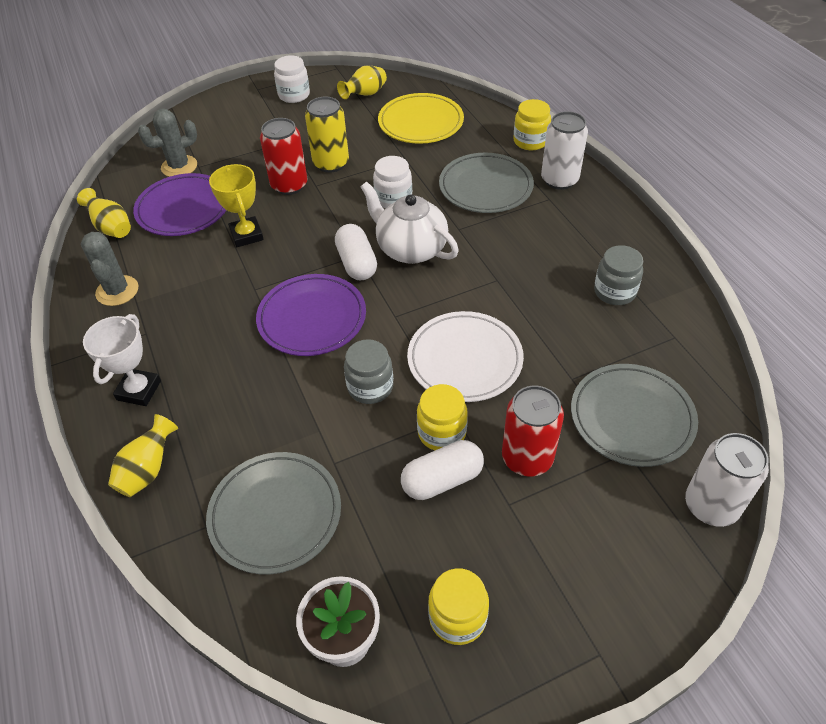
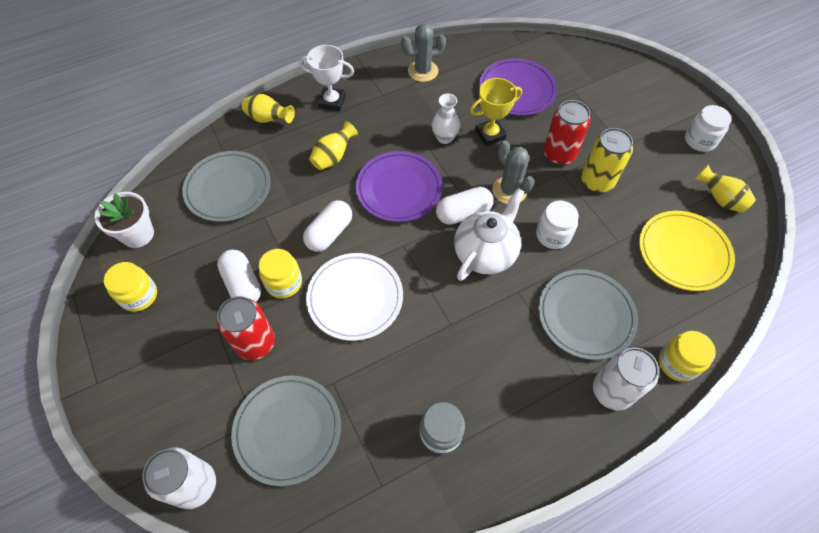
camera: 85 degrees right, 10 degrees up
yellow vase [77,188,131,238] -> yellow vase moved to [309,121,358,170]
grey cactus [138,109,197,177] -> grey cactus moved to [492,141,535,204]
grey jar [344,339,393,404] -> white capsule [303,200,352,252]
none -> white vase [432,94,461,144]

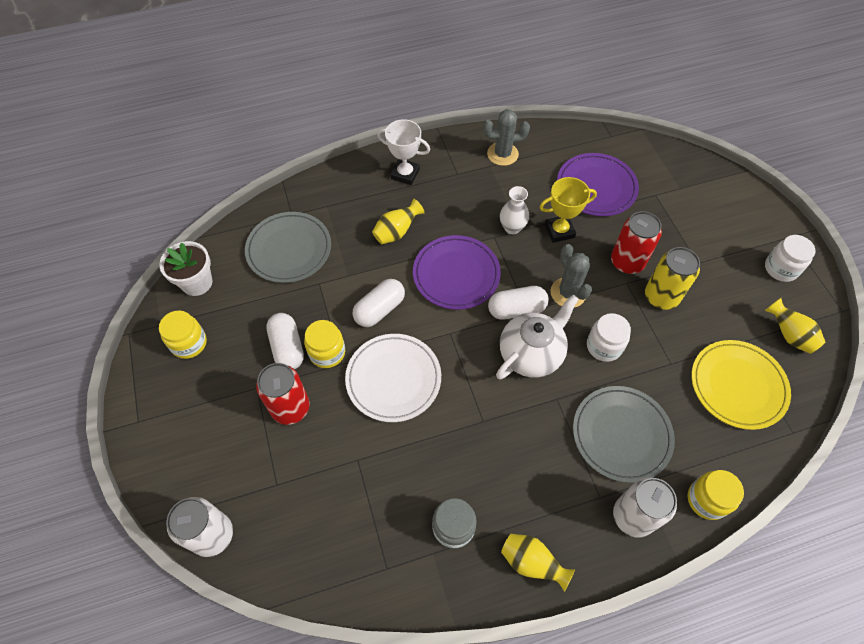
camera: 10 degrees right, 0 degrees up
grey plate [231,376,341,486] -> none
yellow vase [242,94,295,123] -> yellow vase moved to [501,534,575,592]

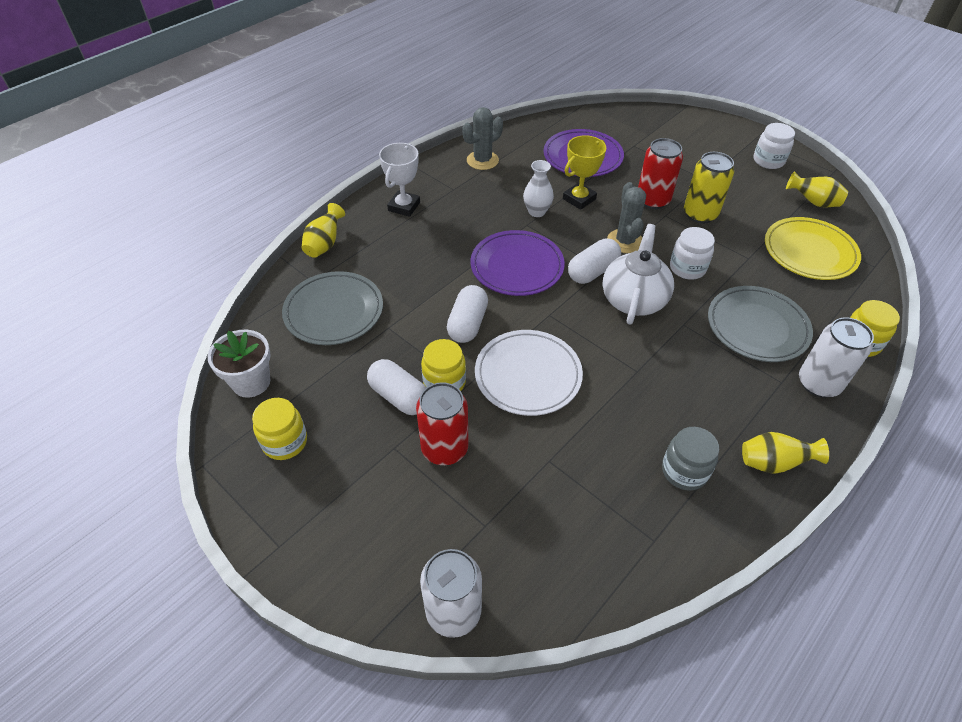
camera: 30 degrees left, 10 degrees down
yellow vase [372,199,425,244] -> yellow vase moved to [302,203,345,258]
white trophy [377,119,430,185] -> white trophy turned 60 degrees counterclockwise [379,143,420,217]
grey cactus [551,244,592,308] -> grey cactus turned 45 degrees clockwise [607,182,646,253]

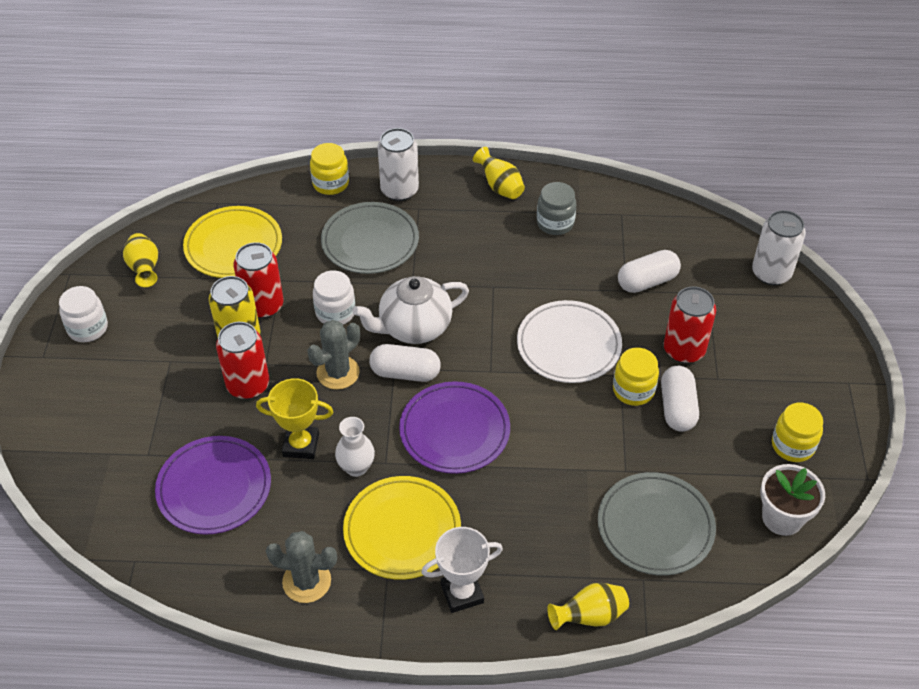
camera: 130 degrees left, 0 degrees up
white capsule [447,285,488,343] -> white capsule moved to [618,250,681,293]
none -> red can [233,242,284,318]
none -> yellow plate [343,476,461,580]

